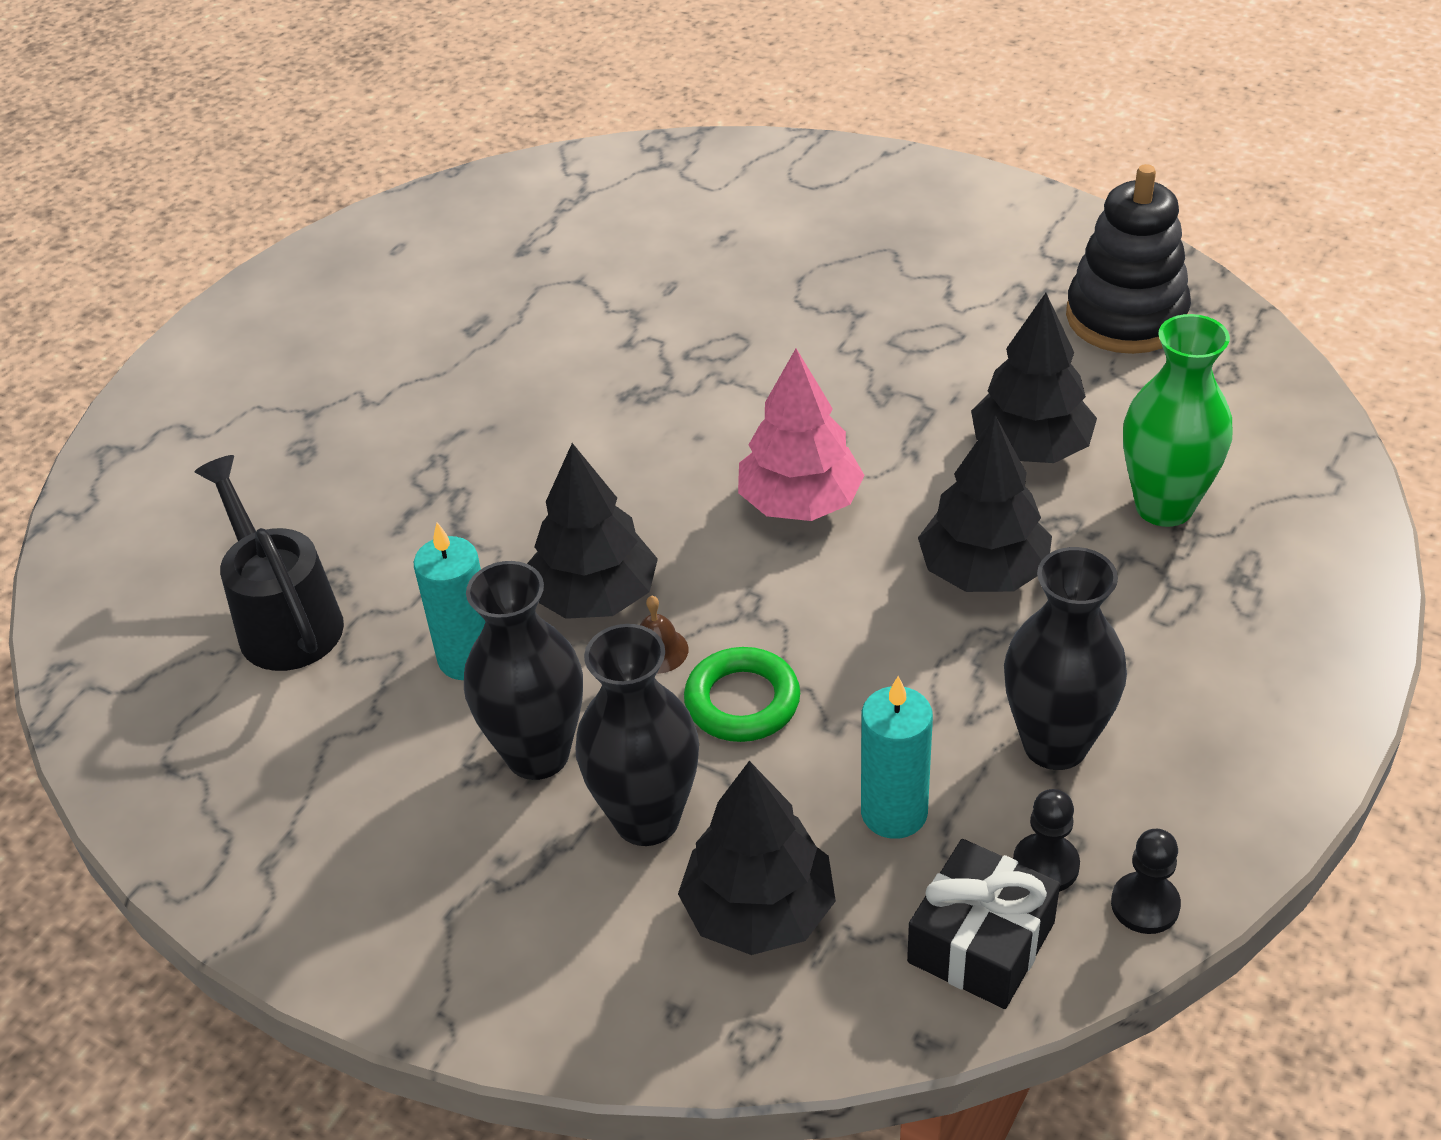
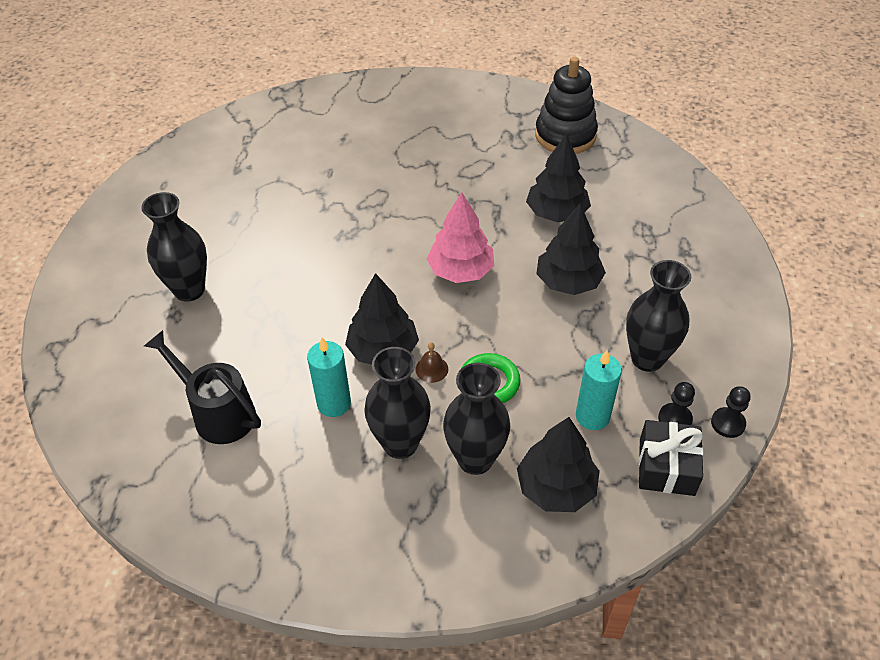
camera: 25 degrees left, 5 degrees up
green vase [1123,314,1232,527] -> none
none -> black vase [141,192,207,302]

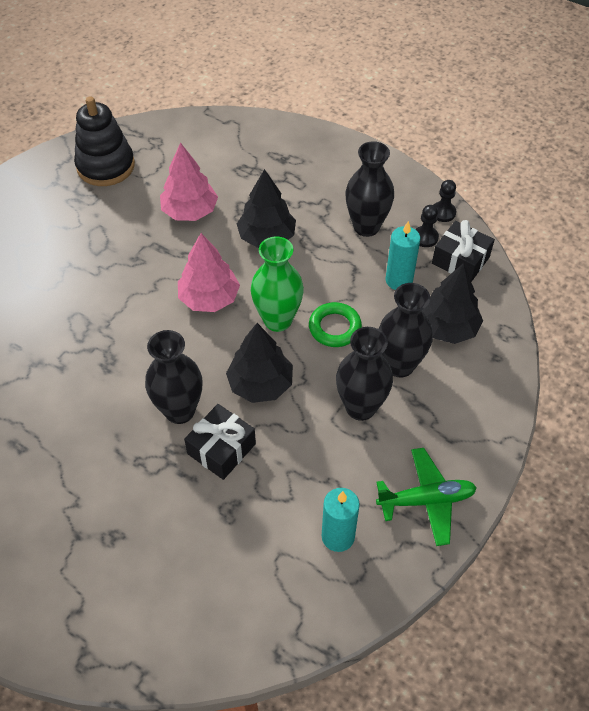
camera: 65 degrees left, 5 degrees up
black vase [141,192,207,302] -> black vase moved to [145,330,203,424]
black watering can [144,330,261,444] -> none
turquoise candle [307,337,351,417] -> turquoise candle moved to [322,488,360,552]
brown bell [415,342,448,383] -> none
black tree [526,133,591,222] -> pink tree [160,142,218,221]
none -> black gift [184,404,256,480]
none -> green vase [251,236,304,332]
none -> green plane [376,448,477,546]

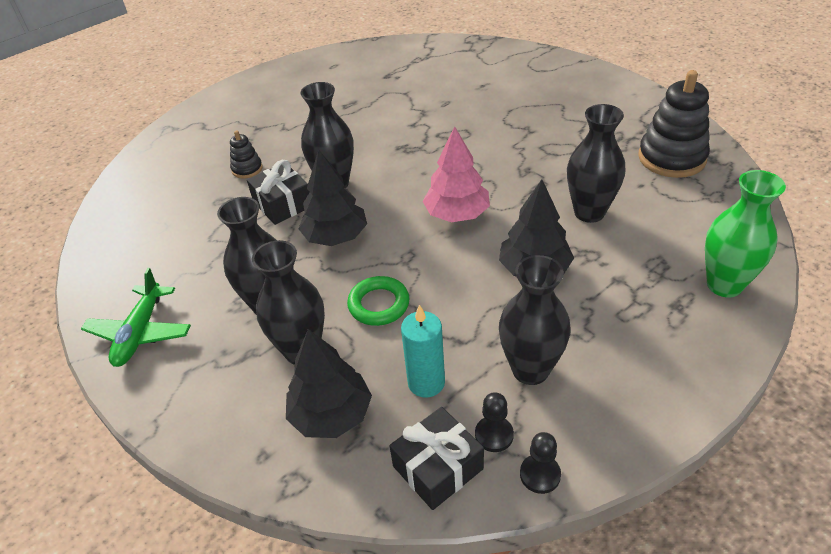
camera: 110 degrees right, 10 degrees down
pink tree [160,142,218,221] -> black vase [567,104,625,223]
green vase [251,236,304,332] -> green vase moved to [705,170,786,298]
turquoise candle [322,488,360,552] -> none
none -> black stacking toy [230,130,263,178]

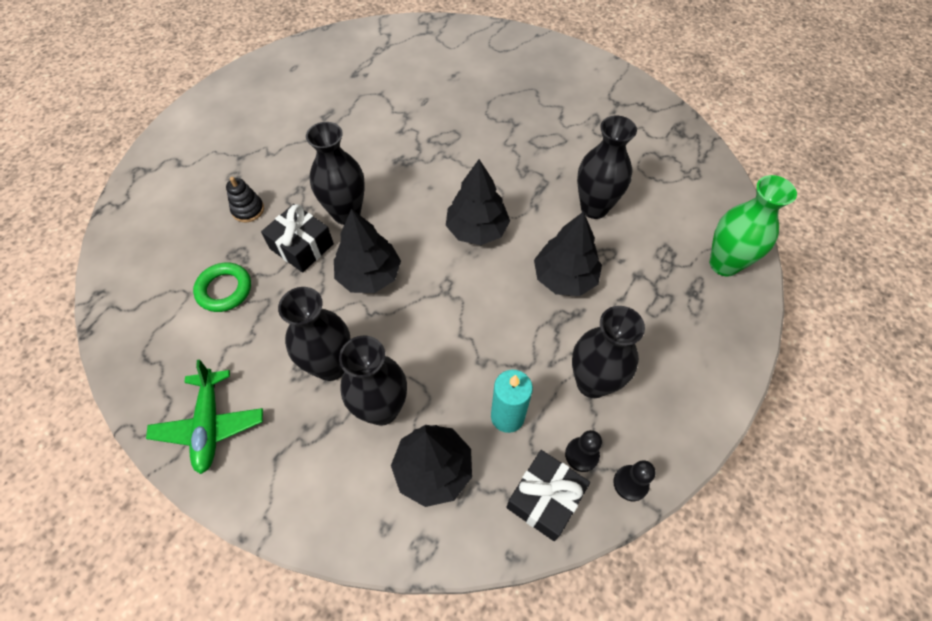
camera: 20 degrees left, 15 degrees up
green ring [347,276,410,326] -> green ring moved to [193,262,251,312]
pink tree [423,126,490,222] -> black tree [446,159,510,245]
black stacking toy [638,70,710,178] -> none

